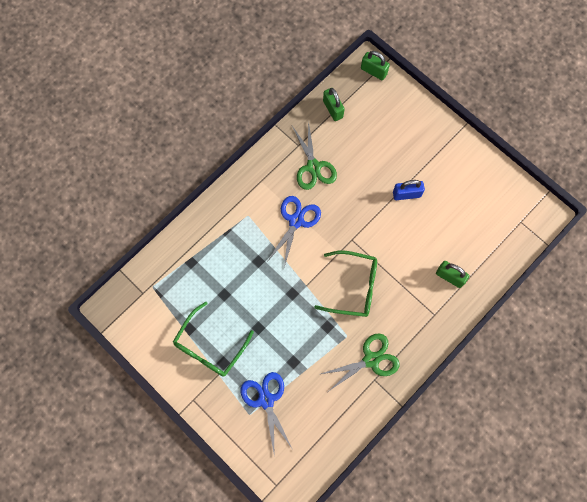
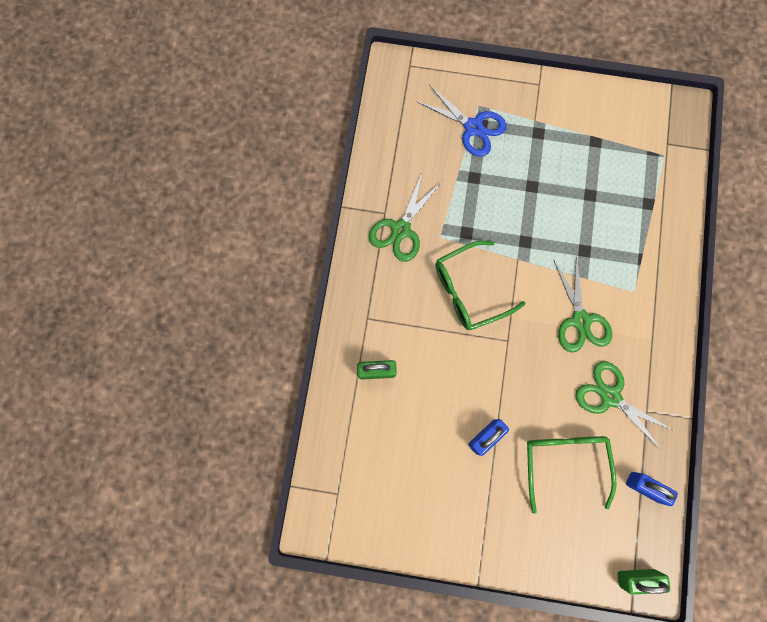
camera: 145 degrees right, 5 degrees up
green glasses [173,302,254,377] -> green glasses moved to [527,436,617,514]
blue scissors [268,196,321,267] -> green scissors [553,255,612,353]
green padlock [323,88,345,121] -> blue padlock [626,472,678,506]

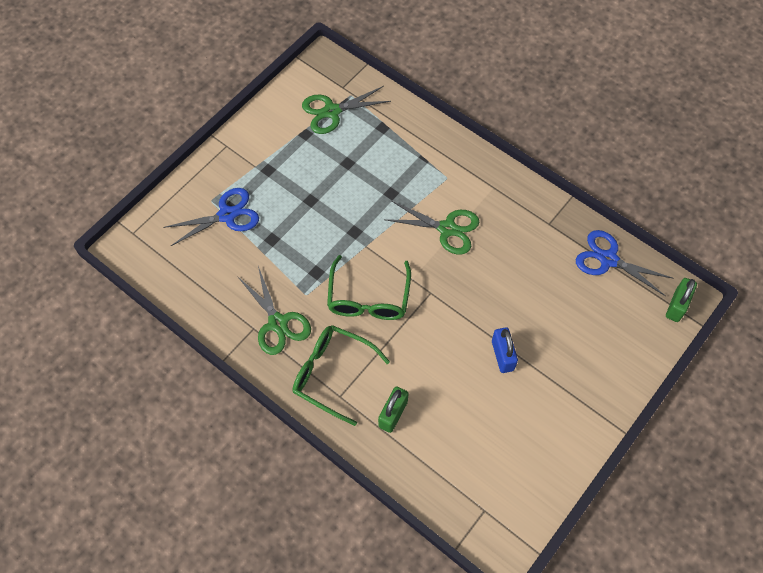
camera: 60 degrees left, 15 degrees down
green glasses [527,436,617,514] -> green glasses moved to [292,325,390,426]
green scissors [576,361,674,451] -> green scissors moved to [302,86,391,134]
blue padlock [626,472,678,506] -> blue scissors [576,230,674,296]

